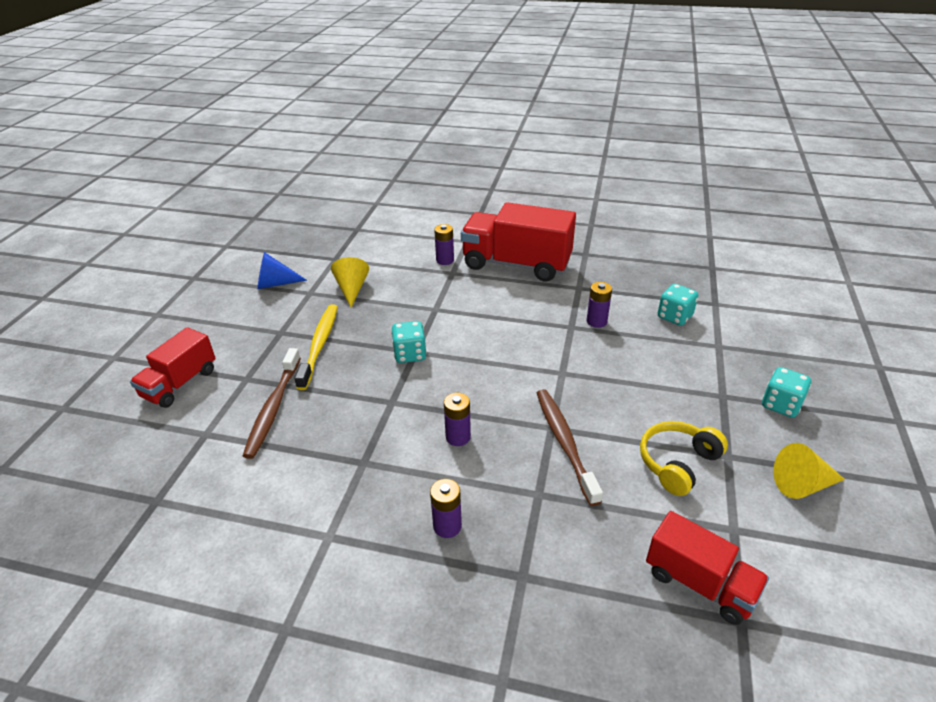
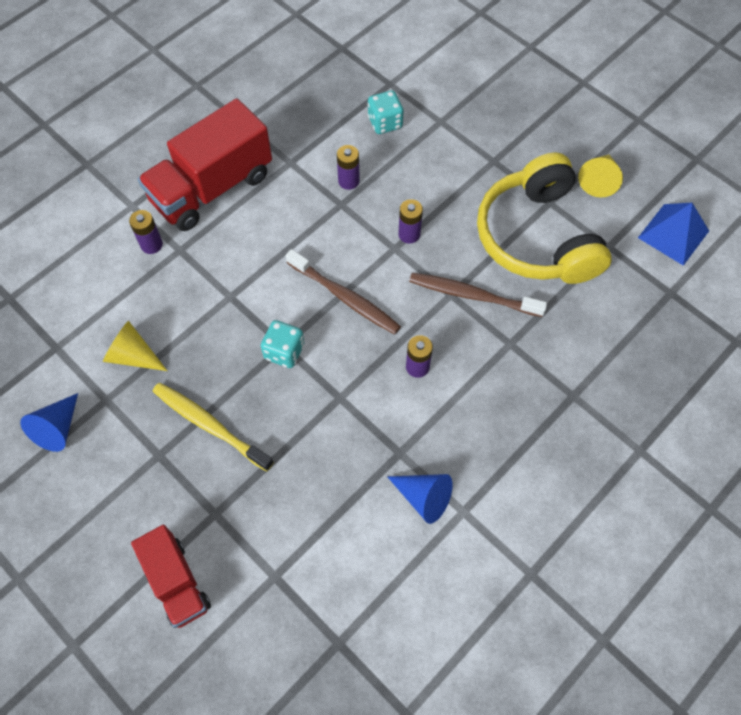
camera: 60 degrees left, 25 degrees up
brown toothbrush [243,348,301,459] -> brown toothbrush moved to [286,249,401,334]
purple battery [430,479,462,538] -> purple battery moved to [398,199,423,244]
yellow headphones [640,421,728,496] -> yellow headphones [477,152,612,284], size x1.90
red truck [646,511,769,625] -> none
turquoise dice [762,367,811,418] -> none
none -> blue cone [387,474,453,524]
none -> blue pyramid [638,203,709,266]

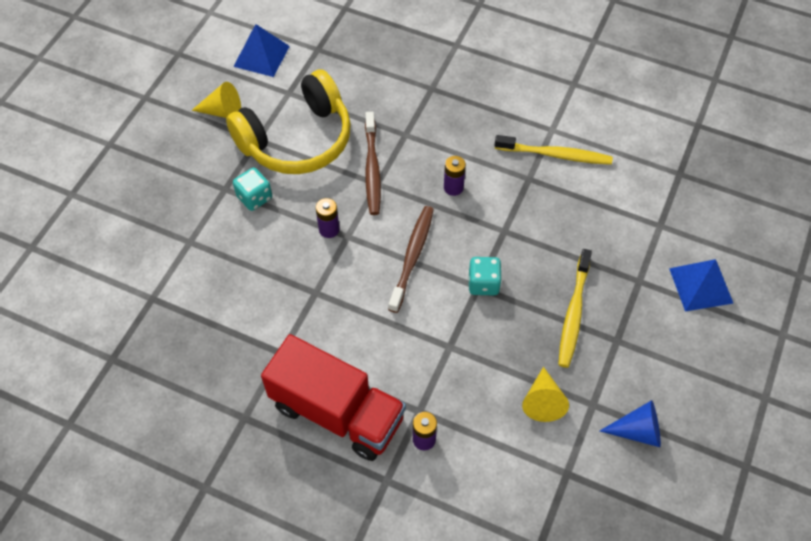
camera: 110 degrees left, 5 degrees down
red truck [131,525,211,628] -> blue pyramid [669,259,733,312]
purple battery [337,145,360,190] -> none
turquoise dice [368,90,403,134] -> turquoise dice moved to [233,168,272,211]
blue cone [387,474,453,524] -> yellow toothbrush [494,135,613,165]

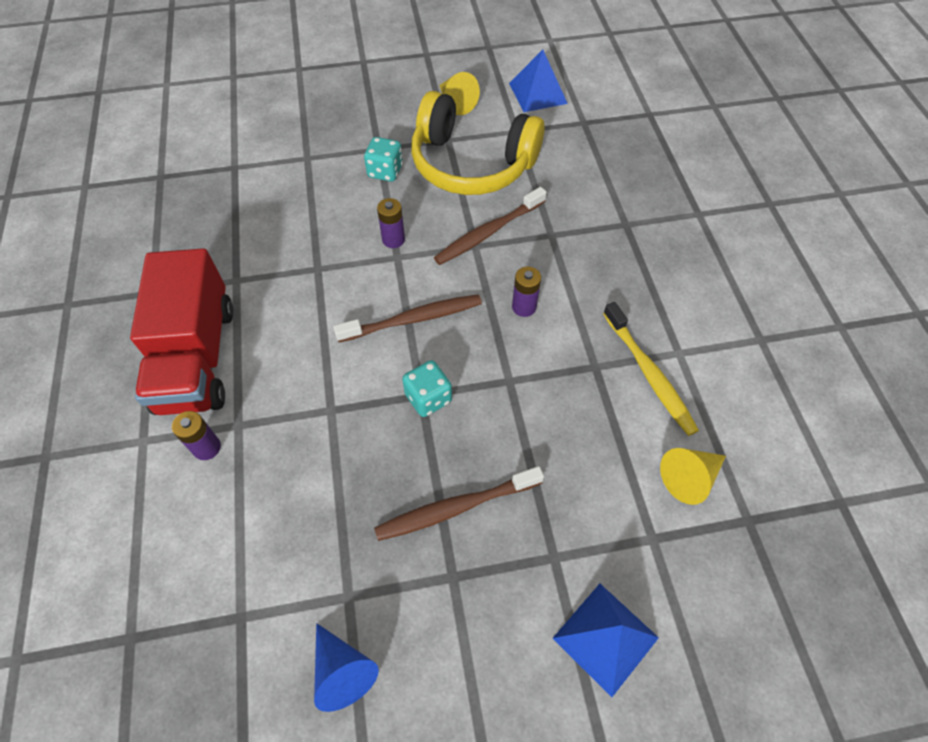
camera: 55 degrees right, 0 degrees up
yellow cone [522,367,569,422] -> yellow cone moved to [660,448,726,505]
yellow toothbrush [558,249,592,368] -> brown toothbrush [374,466,544,541]

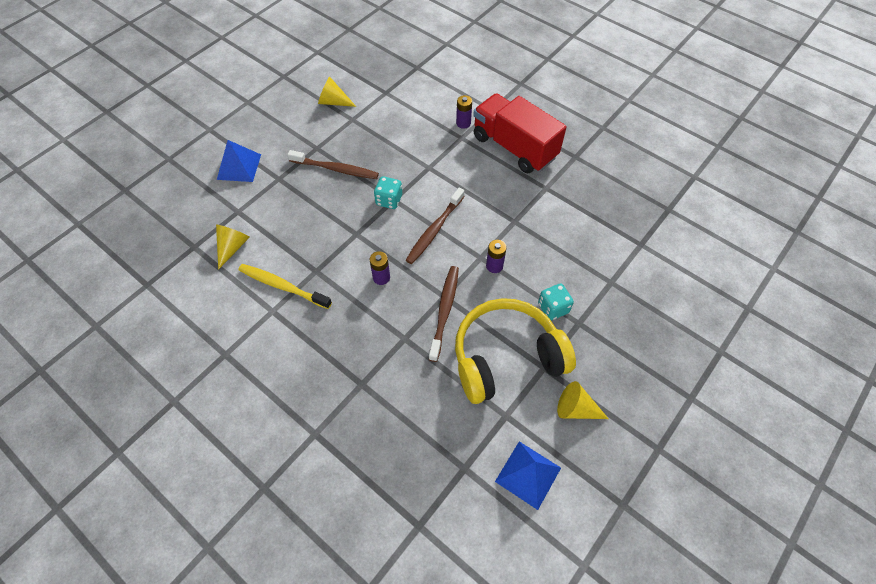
camera: 140 degrees right, 0 degrees up
blue cone [314,623,379,712] -> yellow cone [318,77,356,107]
brown toothbrush [374,466,544,541] -> brown toothbrush turned 75 degrees clockwise [287,150,379,179]

